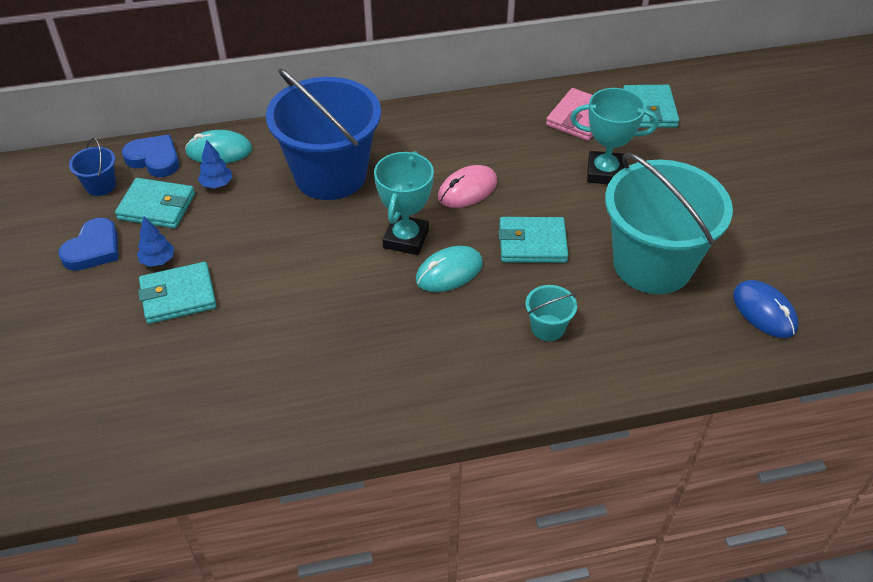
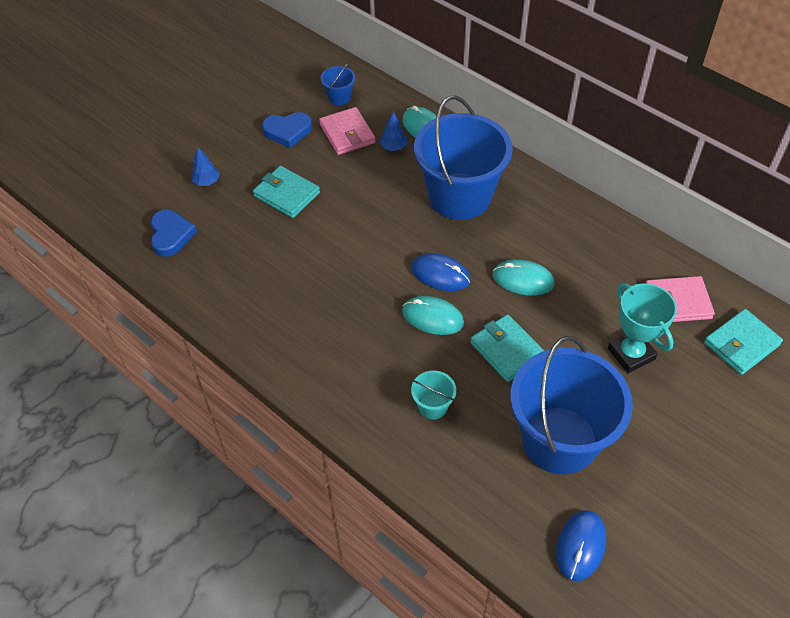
camera: 55 degrees right, 5 degrees up
turquoise wallet [115,178,195,228] -> pink wallet [319,107,376,155]
blue heart [122,134,179,177] -> blue heart moved to [150,210,197,257]
blue tree [137,217,174,267] -> blue tree moved to [191,147,220,186]
turquoise trophy [374,151,434,255] -> blue mouse [411,253,470,291]
pink mouse [438,165,498,208] -> turquoise mouse [493,260,555,296]
turquoise bucket [605,153,733,294] -> blue bucket [510,336,633,475]

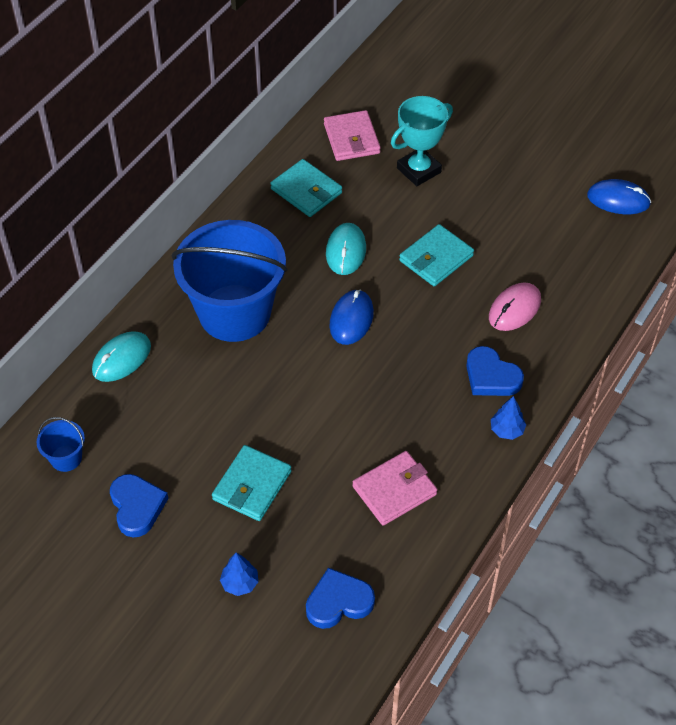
camera: 100 degrees left, 0 degrees up
pink wallet [319,107,376,155] -> pink wallet moved to [352,451,438,526]
blue tree [380,112,407,151] -> blue tree moved to [491,396,526,440]
turquoise mouse [402,296,464,335] -> none
turquoise bucket [411,371,456,419] -> pink mouse [489,282,541,331]
blue bucket [510,336,633,475] -> none
turquoise wallet [704,309,783,375] -> turquoise wallet moved to [270,159,342,217]
none -> blue heart [466,346,524,396]

